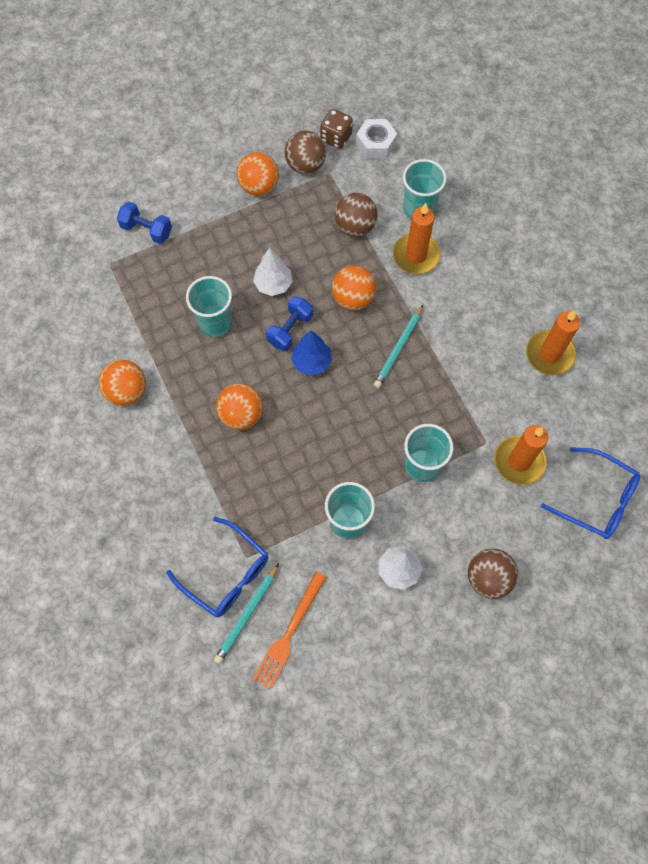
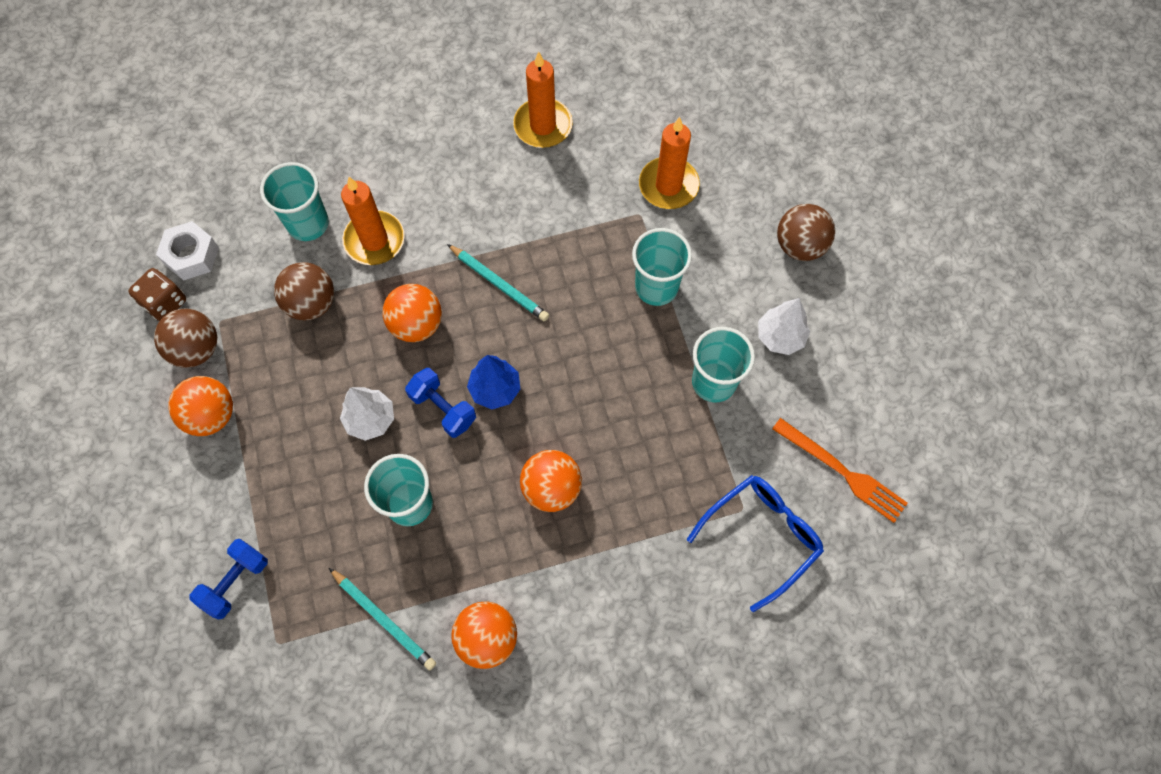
camera: 80 degrees left, 0 degrees up
turquoise pencil [214,563,279,664] -> turquoise pencil moved to [329,568,436,671]
blue glasses [541,447,640,539] -> none

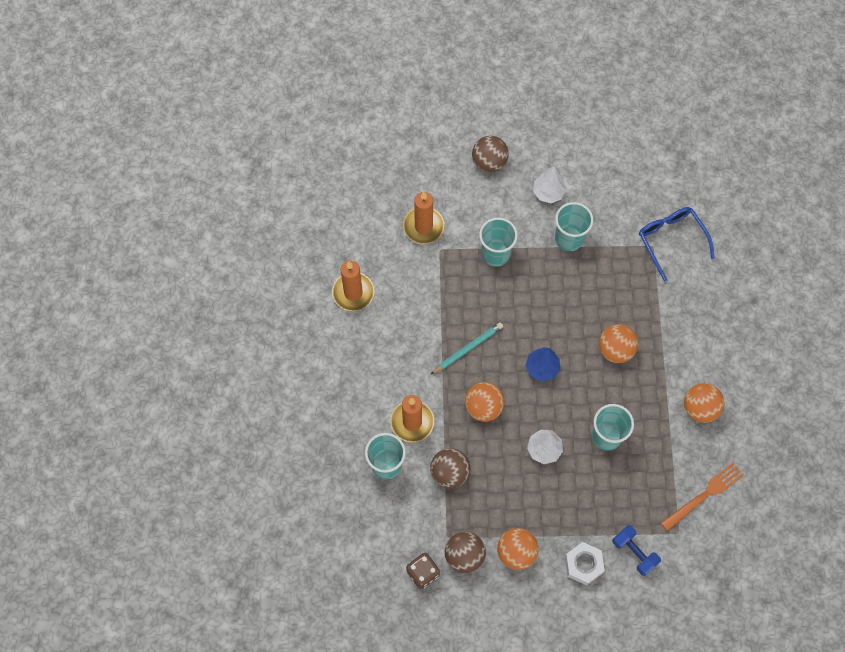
camera: 75 degrees left, 0 degrees up
white nut [156,221,219,281] -> white nut moved to [565,542,605,585]
turquoise pencil [329,568,436,671] -> none
blue dumbbell [405,368,476,438] -> none
orange fork [772,418,908,523] -> orange fork moved to [661,462,744,531]

